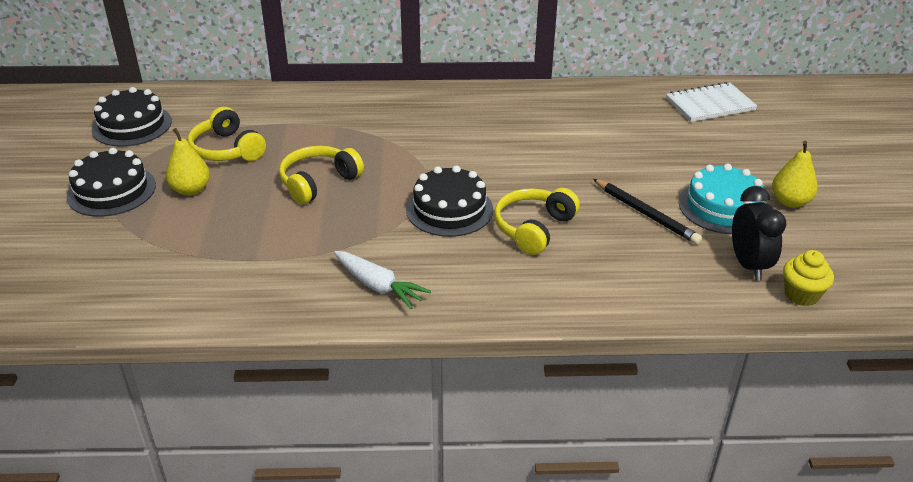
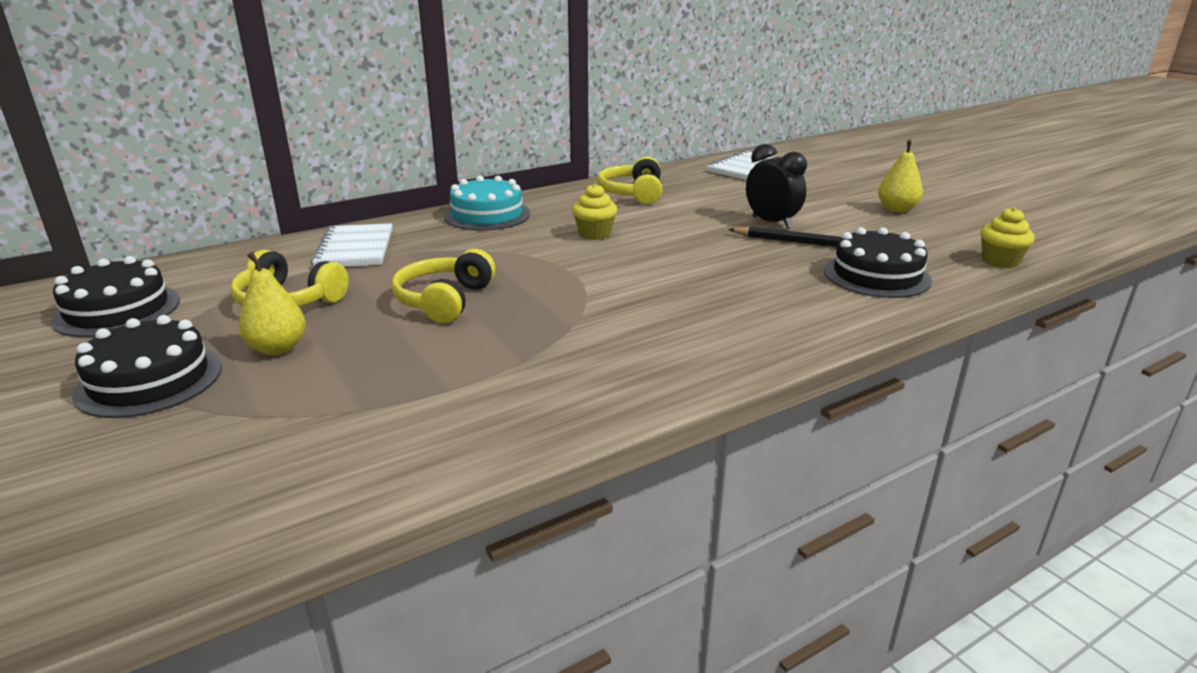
camera: 30 degrees left, 10 degrees down
white carrot [334,251,431,309] -> none
black cake [406,165,493,237] -> black cake moved to [824,227,932,298]
yellow headphones [494,188,580,255] -> yellow headphones moved to [597,157,662,205]
turquoise cake [679,164,764,234] -> turquoise cake moved to [444,176,530,231]
black clock [732,186,786,281] -> black clock moved to [746,144,807,229]
none -> white notebook [311,223,392,267]
none -> yellow cupcake [572,183,617,240]

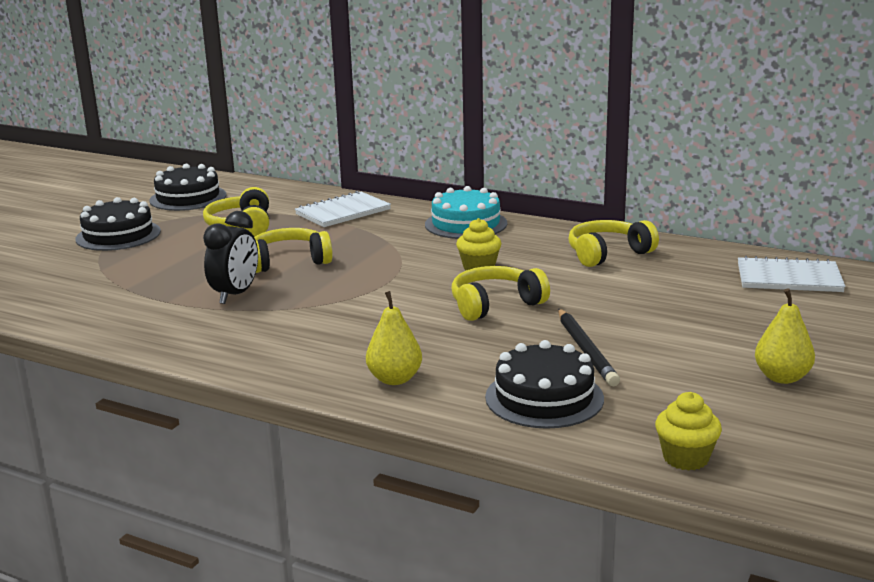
camera: 60 degrees right, 5 degrees down
yellow pear [238,252,306,355] -> yellow pear moved to [366,291,422,385]
black clock [746,144,807,229] -> black clock moved to [203,211,258,304]
none -> yellow headphones [451,266,550,321]

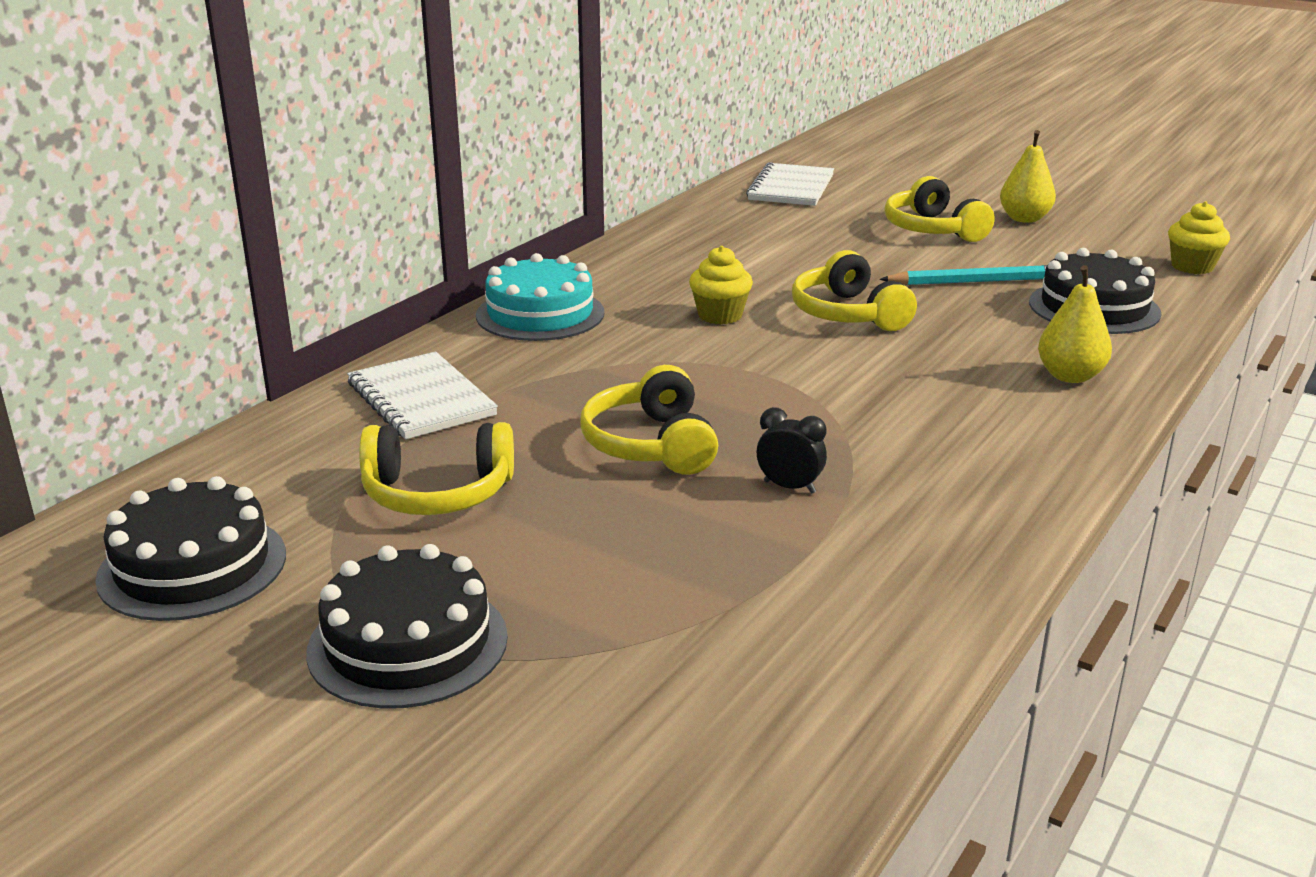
camera: 85 degrees left, 5 degrees up
black clock [203,211,258,304] -> black clock [757,407,827,494], size x0.59
black pencil [558,309,620,386] -> turquoise pencil [879,265,1047,285]
yellow headphones [569,220,659,267] -> yellow headphones moved to [884,176,995,242]

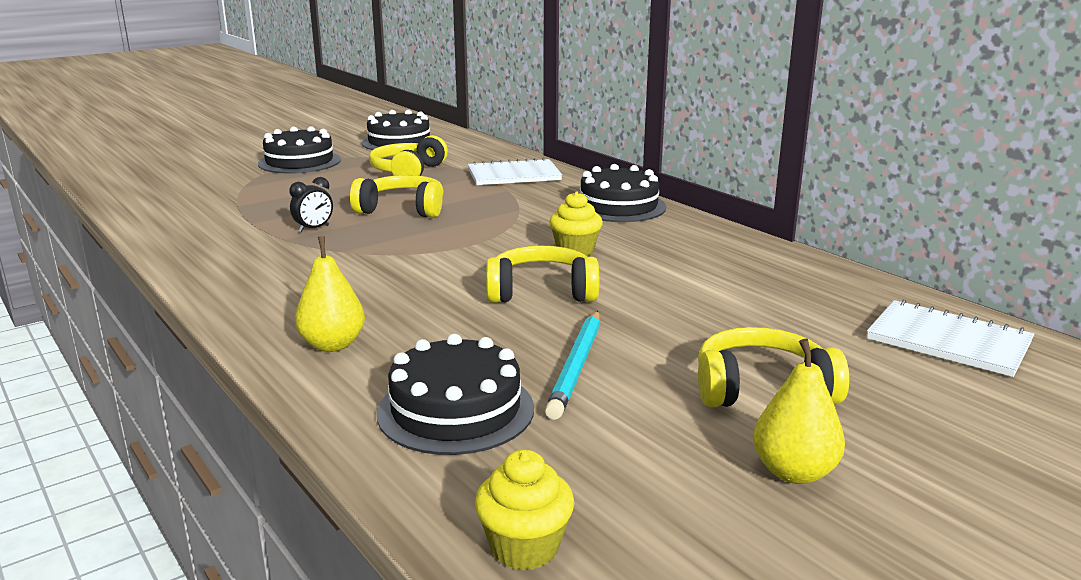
camera: 110 degrees right, 5 degrees down
turquoise cake [476,253,605,341] -> black cake [580,164,666,222]

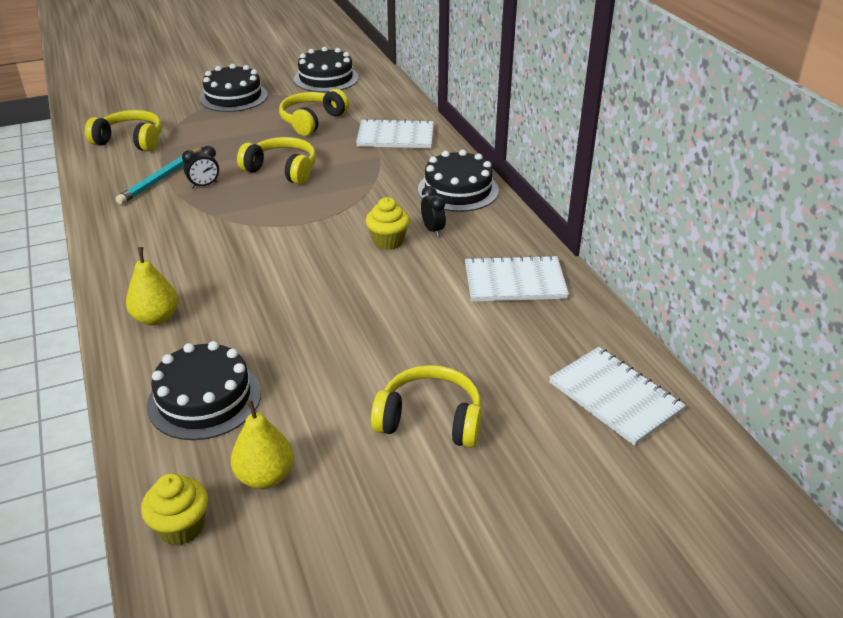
camera: 15 degrees right, 15 degrees up
yellow headphones [486,245,599,303] -> yellow headphones moved to [85,110,162,152]
turquoise pencil [545,311,600,420] -> turquoise pencil moved to [116,147,204,205]
yellow pear [753,339,845,484] -> yellow pear moved to [231,399,294,489]
none -> black clock [421,186,446,237]
none -> white notebook [465,255,569,302]

